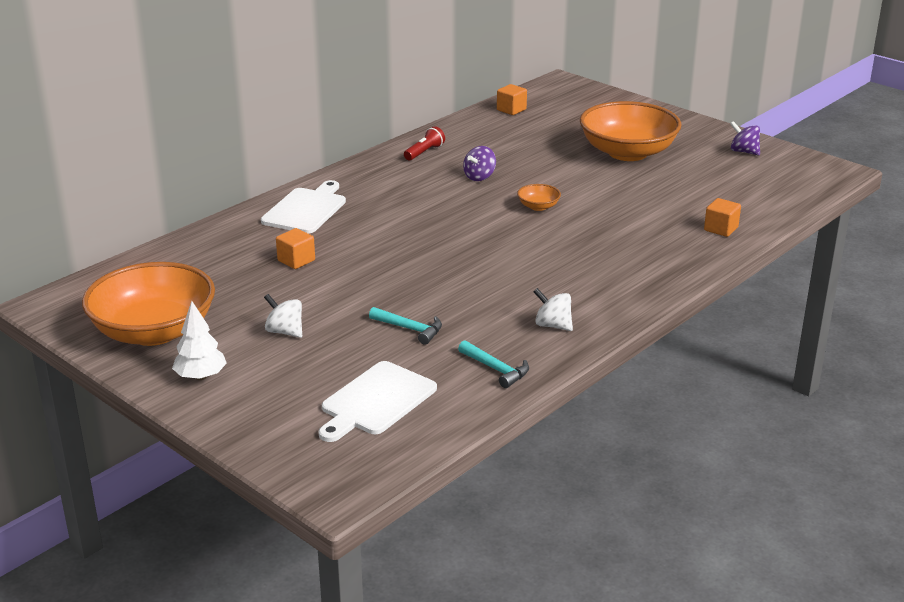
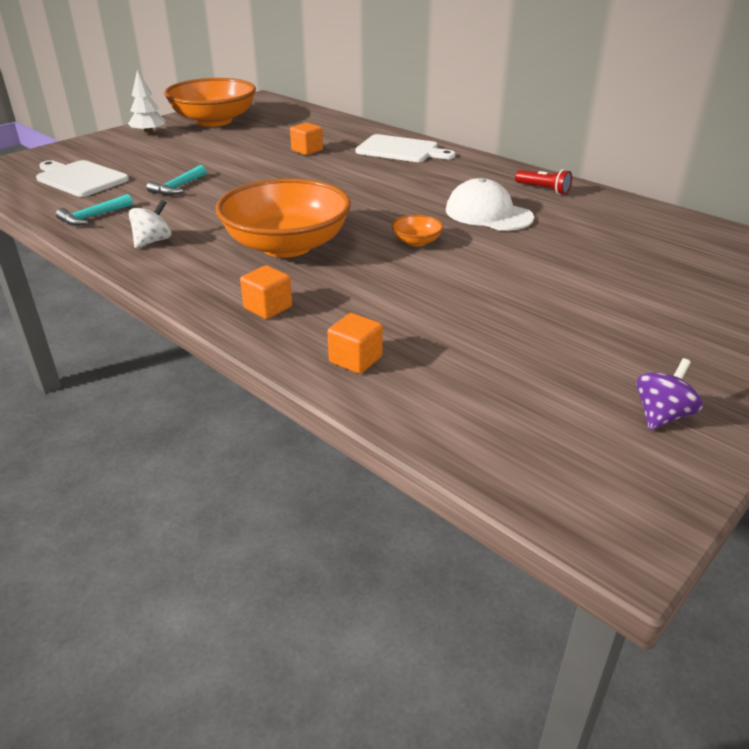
camera: 90 degrees right, 5 degrees up
white spinning top [264,294,302,338] -> none
purple spinning top [463,146,496,181] -> white cap [446,178,534,231]
orange cube [497,84,527,115] -> orange cube moved to [240,265,292,319]
orange bowl [580,101,681,161] -> orange bowl moved to [216,178,351,257]

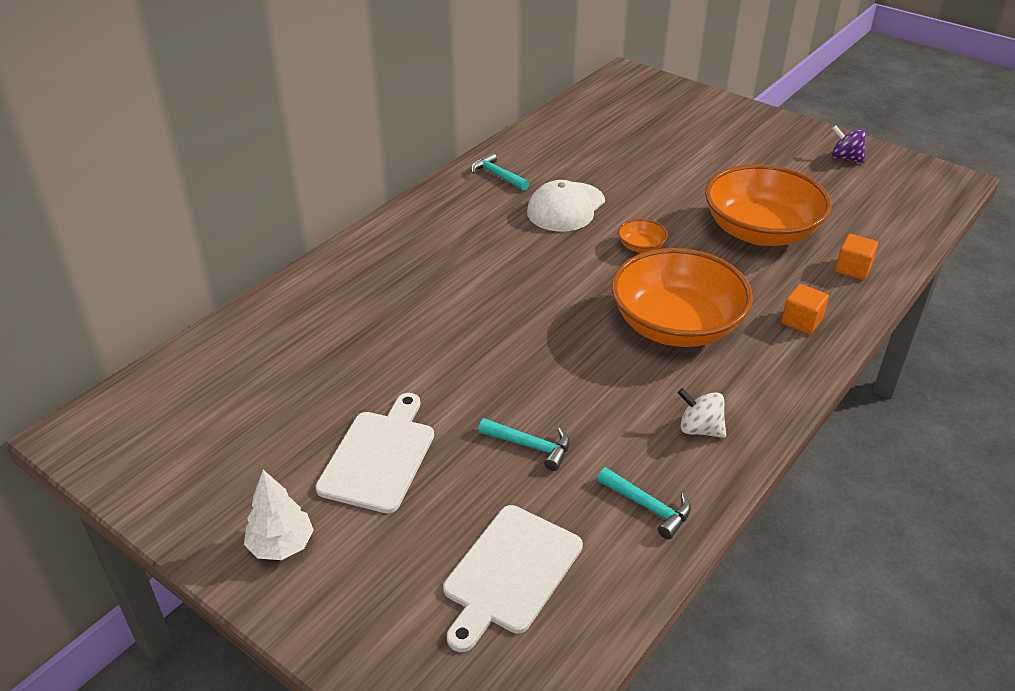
camera: 95 degrees left, 5 degrees up
orange bowl [164,78,256,127] -> orange bowl moved to [705,164,832,246]
orange cube [290,122,323,155] -> none
white cutting board [356,134,455,162] -> white cutting board moved to [315,393,434,513]
red flashlight [515,169,572,194] -> turquoise hammer [471,152,529,191]

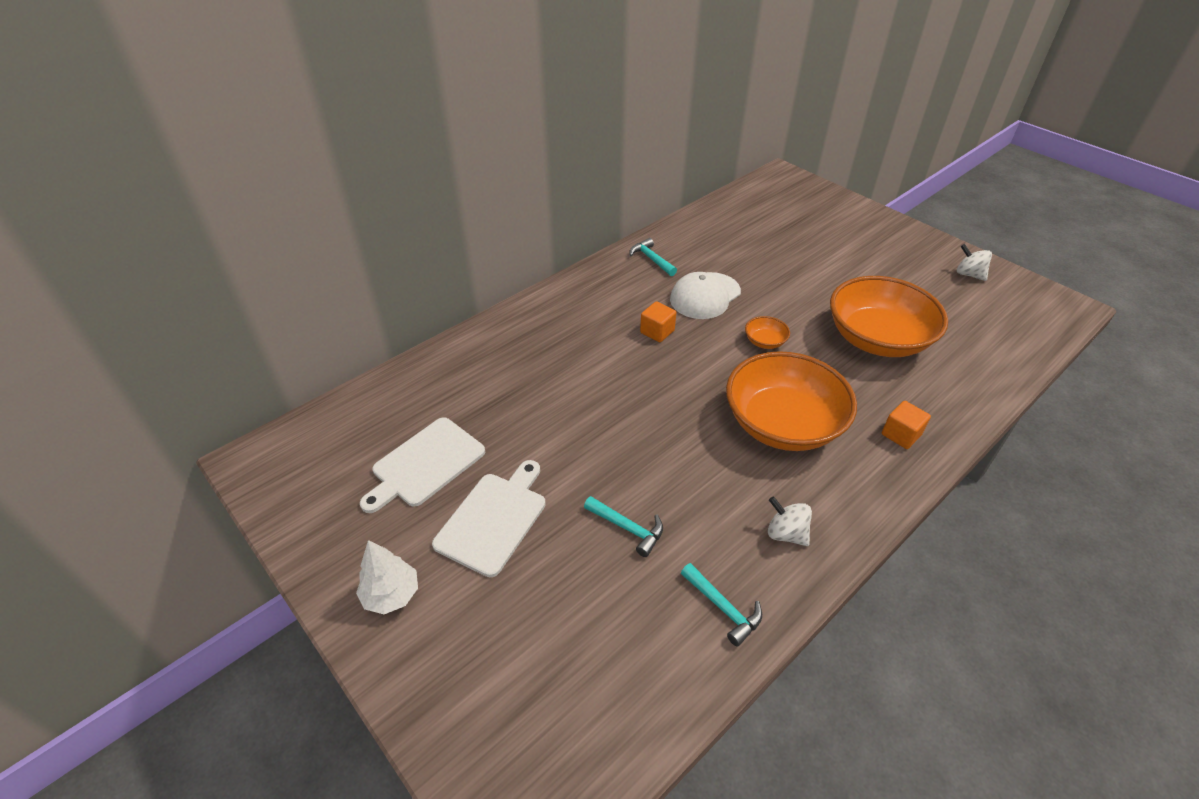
camera: 10 degrees right, 5 degrees up
white cutting board [443,505,583,652] -> white cutting board moved to [360,417,485,513]
purple spinning top [832,125,866,163] -> white spinning top [957,244,992,281]
orange cube [835,234,878,280] -> orange cube moved to [640,301,676,342]

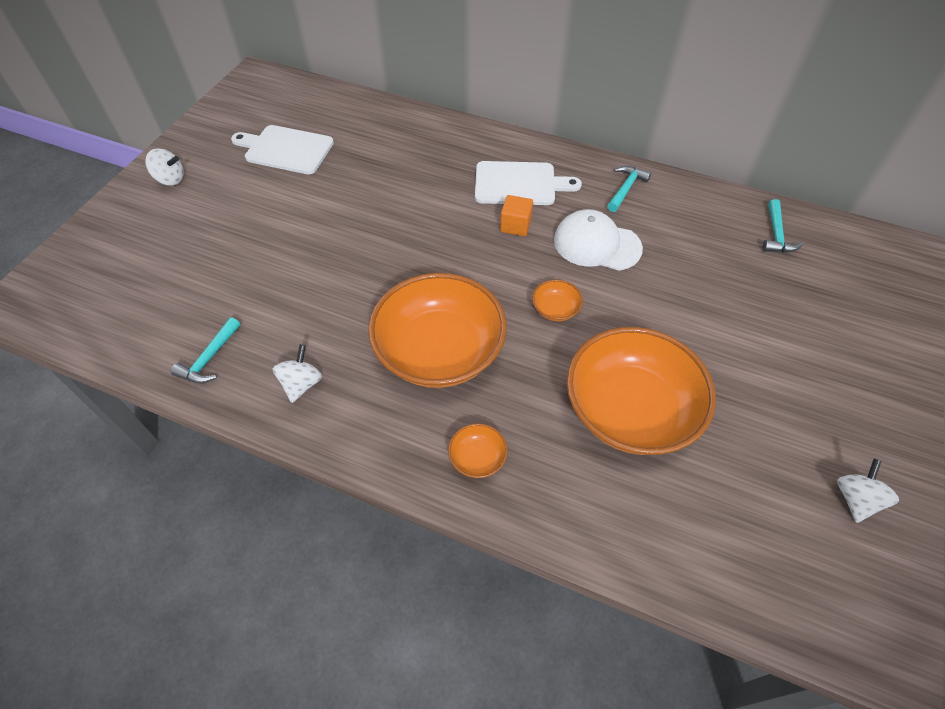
camera: 65 degrees right, 10 degrees up
white tree [356,540,418,614] -> white spinning top [145,148,184,185]
white cutting board [432,460,546,577] -> white cutting board moved to [475,161,582,205]
turquoise hammer [584,496,663,557] -> turquoise hammer moved to [763,199,803,253]
orange cube [882,401,931,449] -> orange bowl [448,423,508,478]

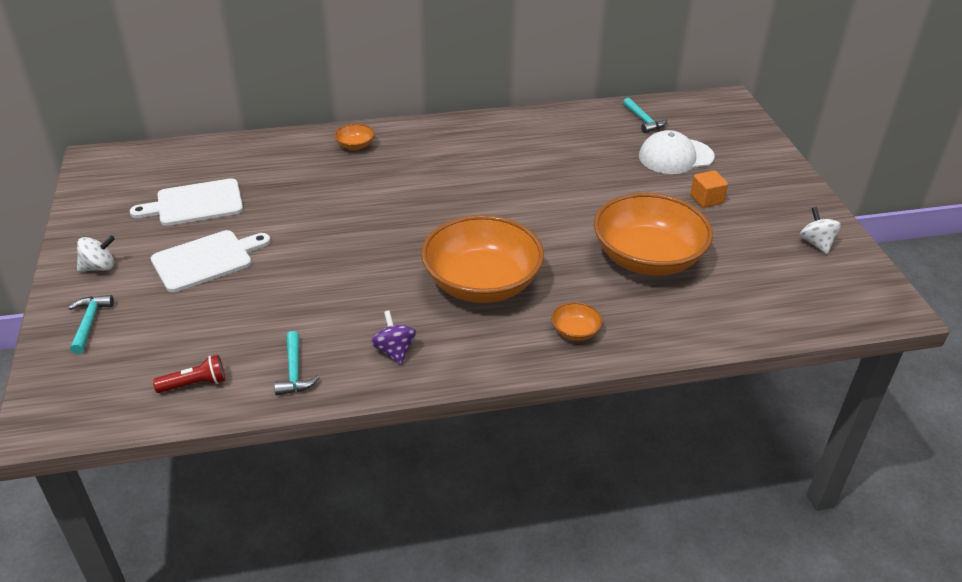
camera: 35 degrees left, 15 degrees down
white spinning top [273,344,322,403] -> purple spinning top [371,310,416,365]
white cutting board [475,161,582,205] -> white cutting board moved to [151,230,271,292]
orange cube [500,195,533,236] -> orange cube moved to [690,170,728,208]
orange bowl [532,280,583,321] -> orange bowl moved to [334,124,375,150]
white cap [554,209,643,271] -> white cap moved to [639,130,715,174]
turquoise hammer [607,166,651,212] -> turquoise hammer moved to [68,295,114,354]
none -> red flashlight [153,355,225,393]

